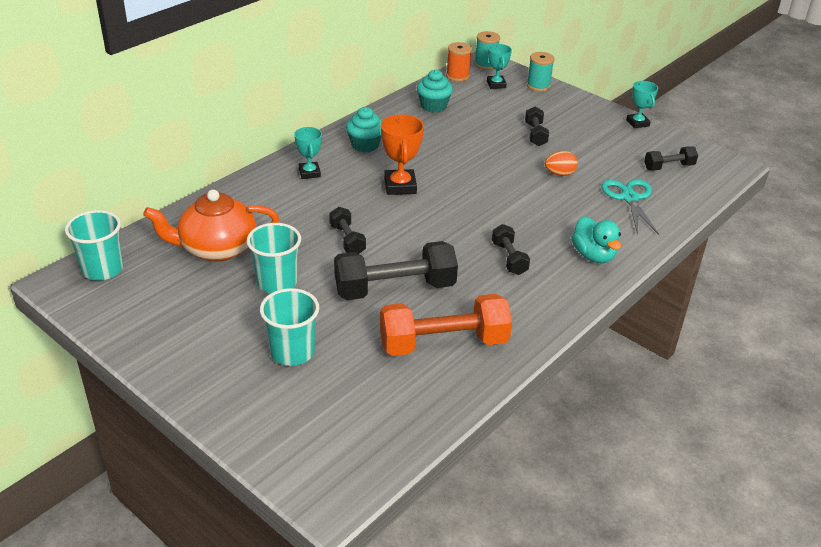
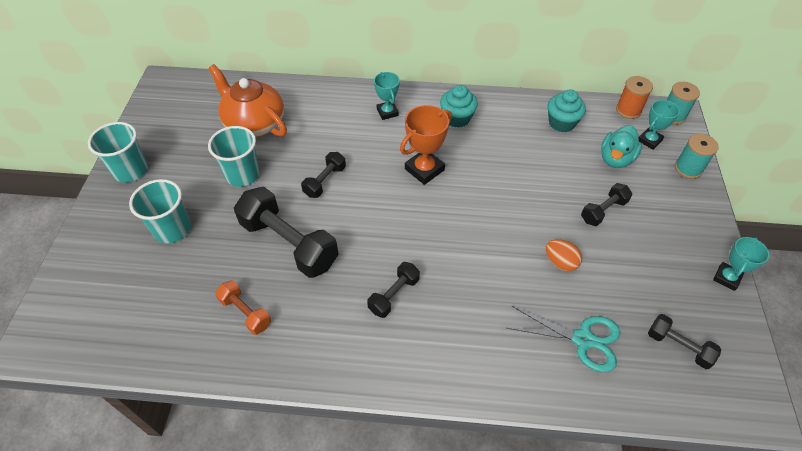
camera: 55 degrees right, 15 degrees up
turquoise cup [65,210,123,280] -> turquoise cup moved to [88,122,148,183]
turquoise trophy [294,127,322,179] -> turquoise trophy turned 60 degrees counterclockwise [374,72,400,120]
orange dumbbell [380,294,512,356] -> orange dumbbell [215,280,271,335], size x0.52
turquoise duck [571,216,621,263] -> turquoise duck moved to [601,125,642,168]
turquoise scissors [602,179,659,235] -> turquoise scissors turned 60 degrees clockwise [507,306,620,372]

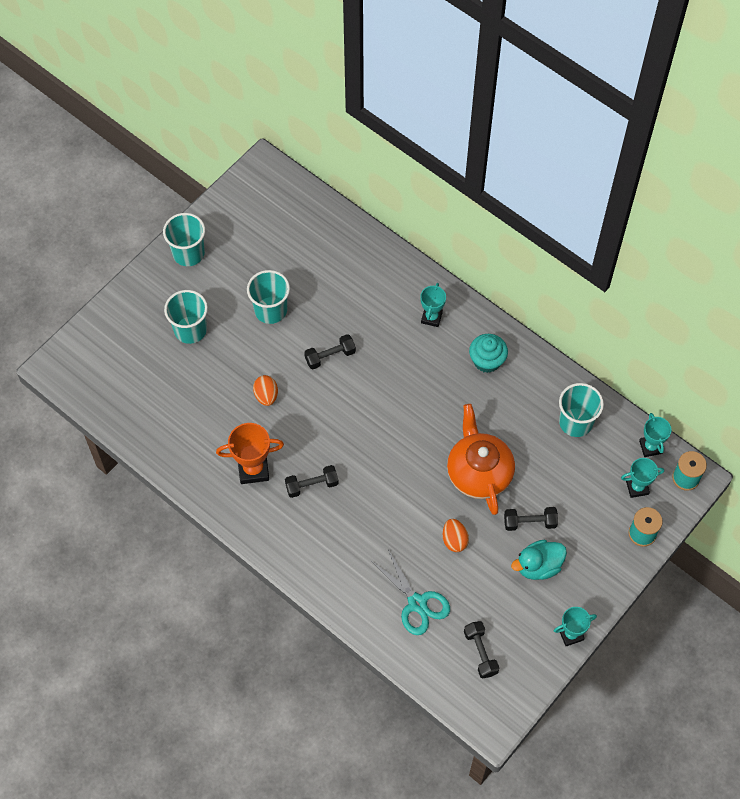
camera: 35 degrees right, 10 degrees up
orange teapot [208,64,287,137] -> orange teapot moved to [447,404,515,515]
orange dumbbell [215,280,271,335] -> none
black dumbbell [234,187,339,278] -> orange egg [253,375,278,406]
orange trophy [400,105,452,185] -> orange trophy moved to [216,423,284,484]
turquoise cupcake [547,90,586,132] -> turquoise cup [559,383,604,437]
turquoise duck [601,125,642,168] -> turquoise duck moved to [511,540,567,580]
orange spool [616,76,653,119] -> turquoise trophy [639,413,671,457]

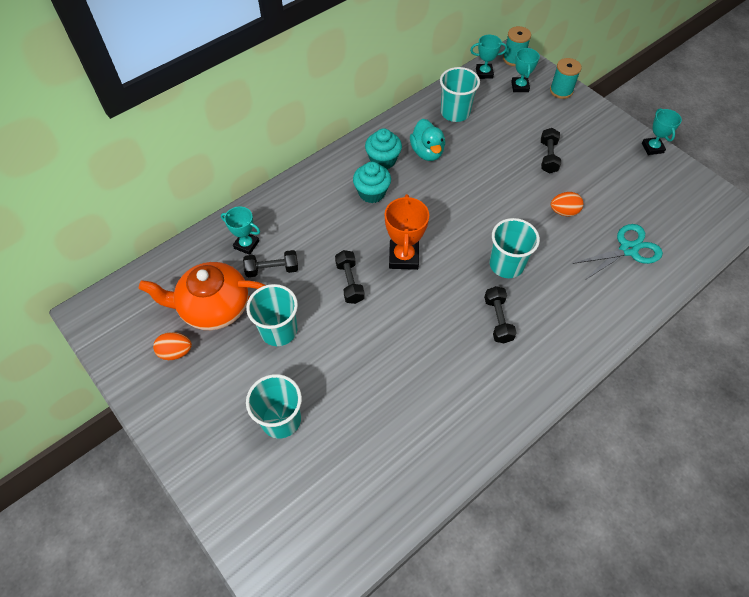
camera: 80 degrees left, 5 degrees down
turquoise cup [163,213,205,266] -> turquoise cup moved to [489,218,540,278]
orange trophy [216,423,284,484] -> orange trophy moved to [385,194,429,270]
orange egg [253,375,278,406] -> orange egg moved to [153,332,192,360]
turquoise trophy [420,283,446,327] -> turquoise trophy moved to [221,206,260,255]
orange teapot [447,404,515,515] -> orange teapot moved to [139,262,265,330]
black dumbbell [464,621,499,678] -> black dumbbell moved to [243,250,298,277]
turquoise duck [511,540,567,580] -> turquoise duck moved to [410,119,445,161]
none -> turquoise cupcake [353,162,391,203]

